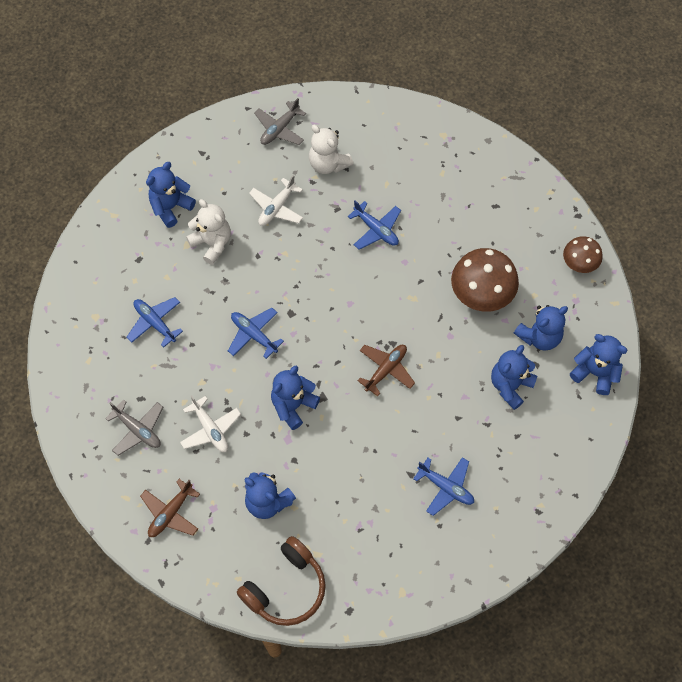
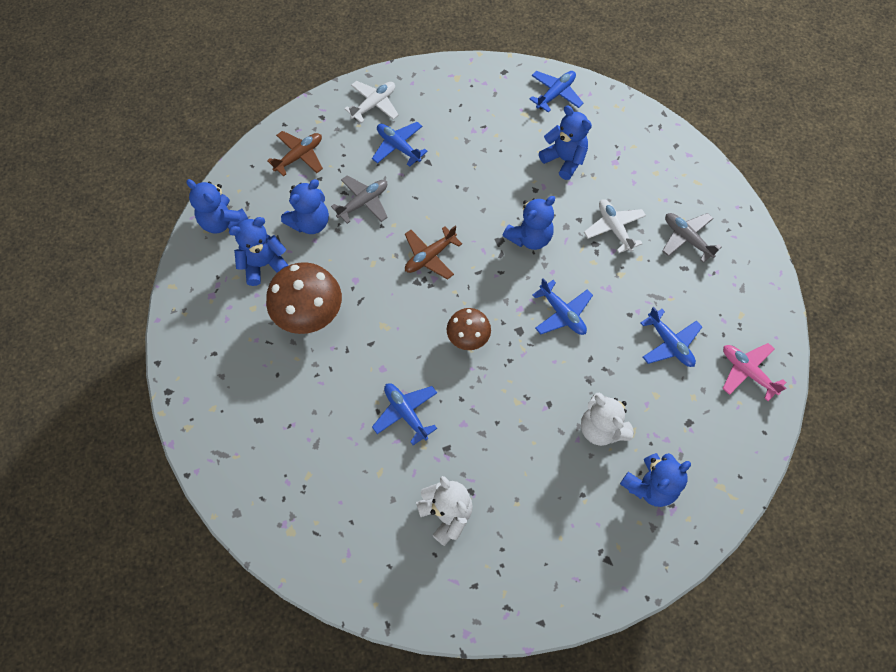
camera: 170 degrees left, 0 degrees up
brown plane [140,479,200,537] -> brown plane moved to [267,131,323,176]
brown headphones [237,536,326,626] -> blue plane [530,71,584,112]
white plane [249,175,303,226] -> white plane moved to [345,81,399,123]
grey plane [254,98,306,145] -> grey plane moved to [331,175,388,224]
brown mushroom [563,236,603,273] -> brown mushroom moved to [447,308,491,350]
none -> pink plane [723,343,787,401]

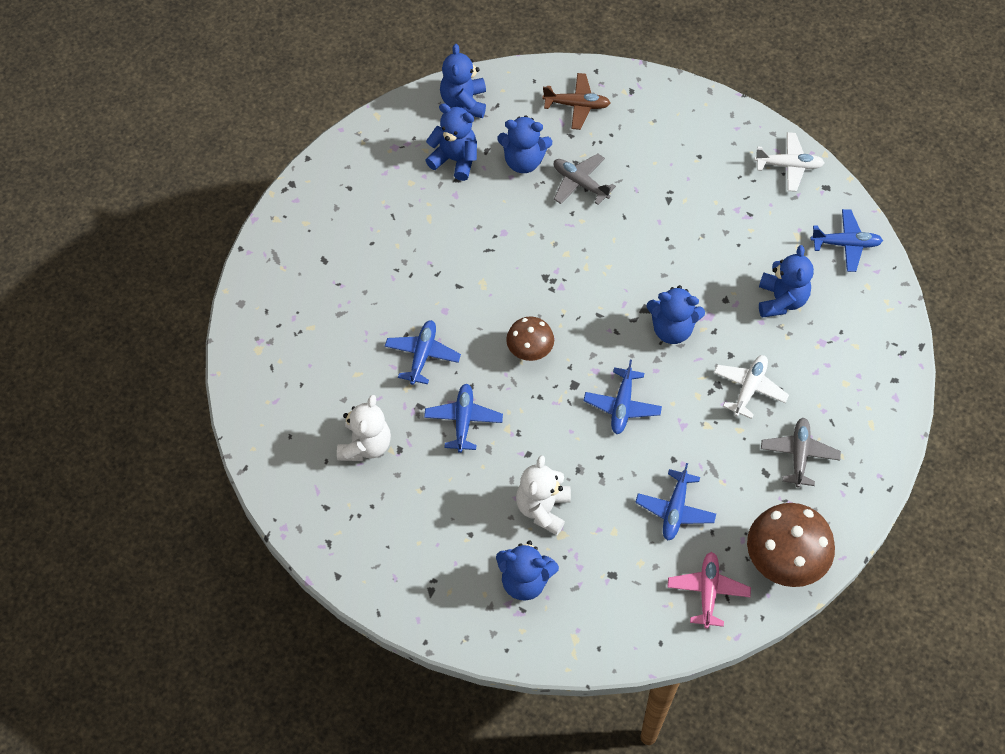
camera: 50 degrees right, 5 degrees down
brown mushroom [266,262,342,334] -> brown mushroom moved to [747,503,835,587]
grey plane [331,175,388,224] -> grey plane turned 150 degrees counterclockwise [554,154,616,205]
white plane [345,81,399,123] -> white plane moved to [754,132,825,192]
blue plane [372,122,428,167] -> blue plane moved to [424,384,503,453]
brown plane [405,226,462,280] -> none

